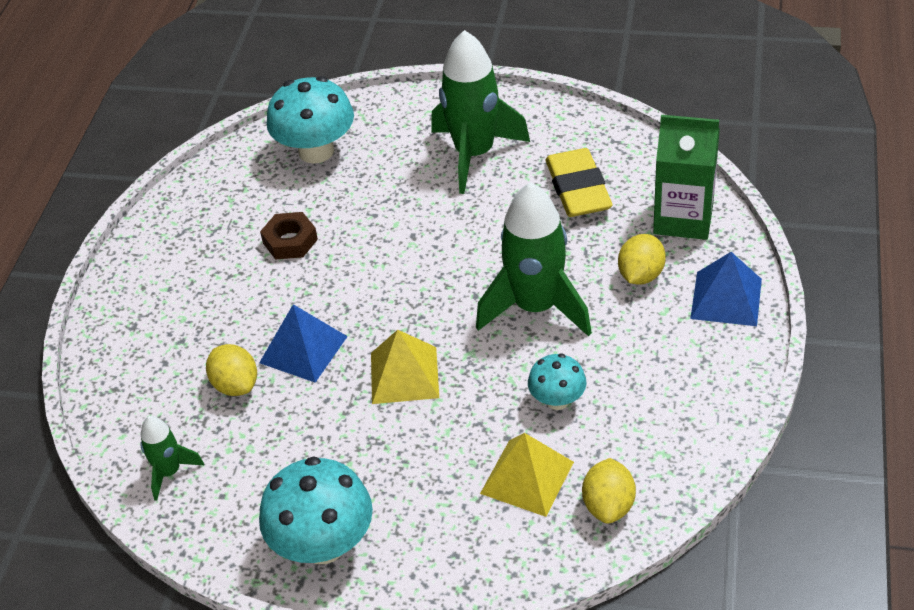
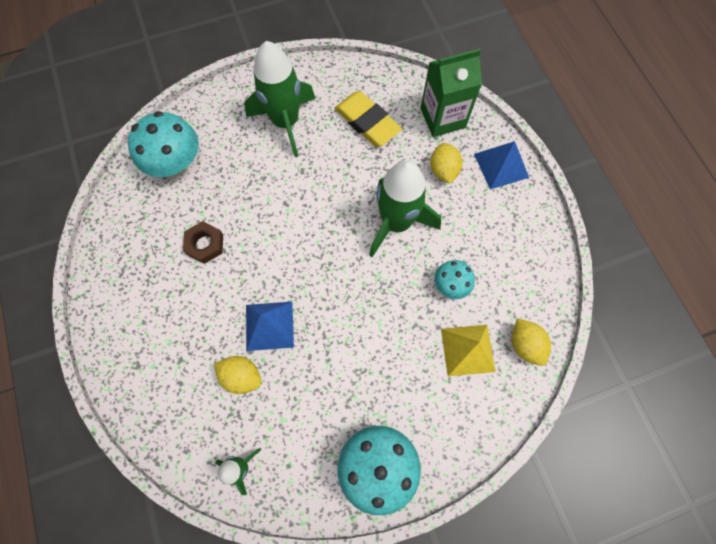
camera: 35 degrees left, 25 degrees up
yellow pyramid [371,330,439,404] -> none

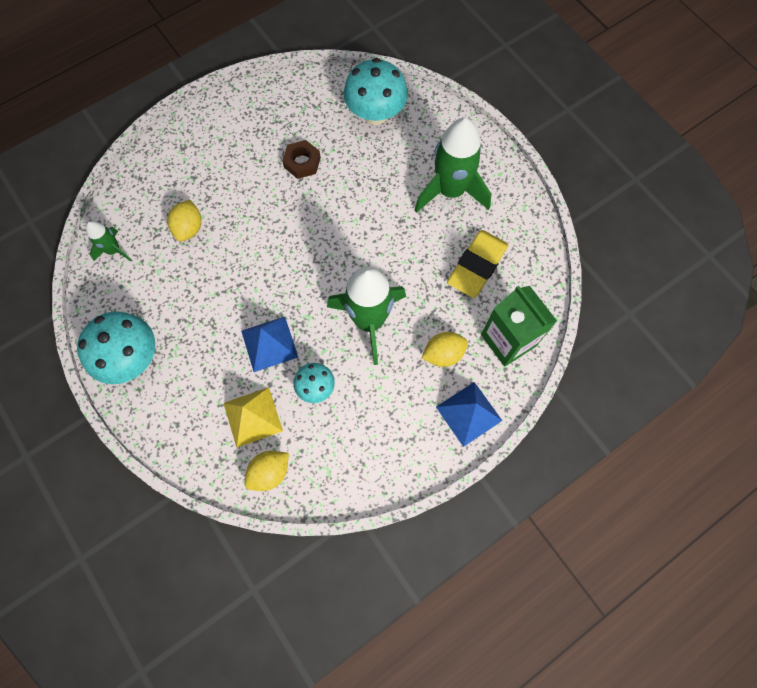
camera: 75 degrees right, 0 degrees up
blue pyramid [246,302,294,351] -> blue pyramid moved to [241,317,298,372]

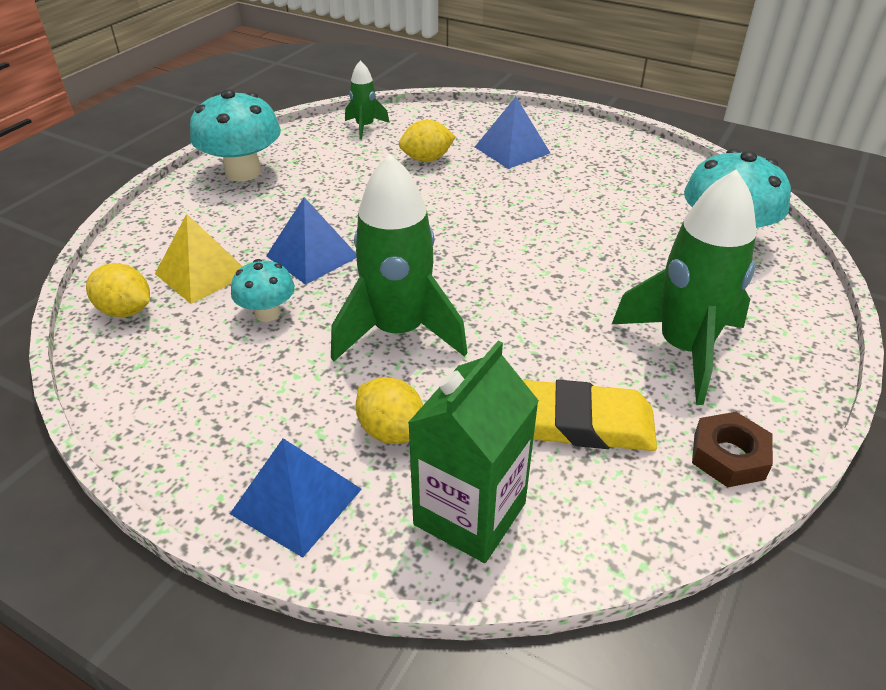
camera: 65 degrees right, 30 degrees down
brown nut [282,140,321,179] -> brown nut moved to [692,412,773,487]
none -> blue pyramid [475,97,550,169]

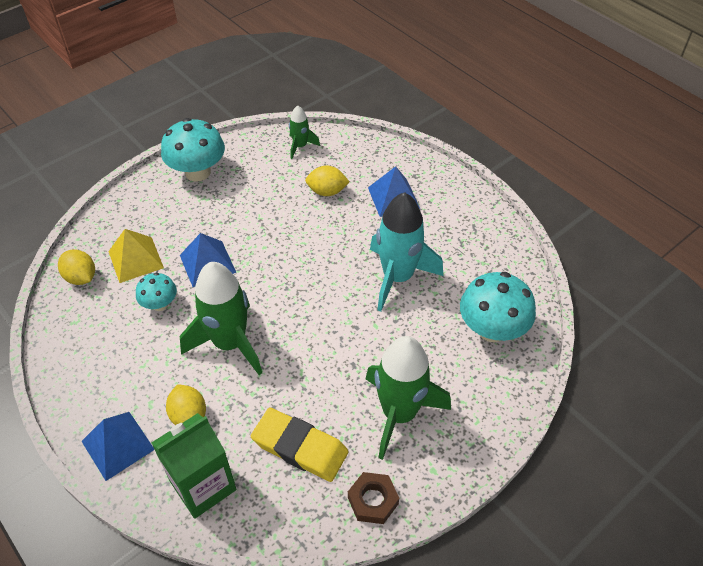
camera: 20 degrees right, 10 degrees up
none -> turquoise rocket [370,192,443,312]

